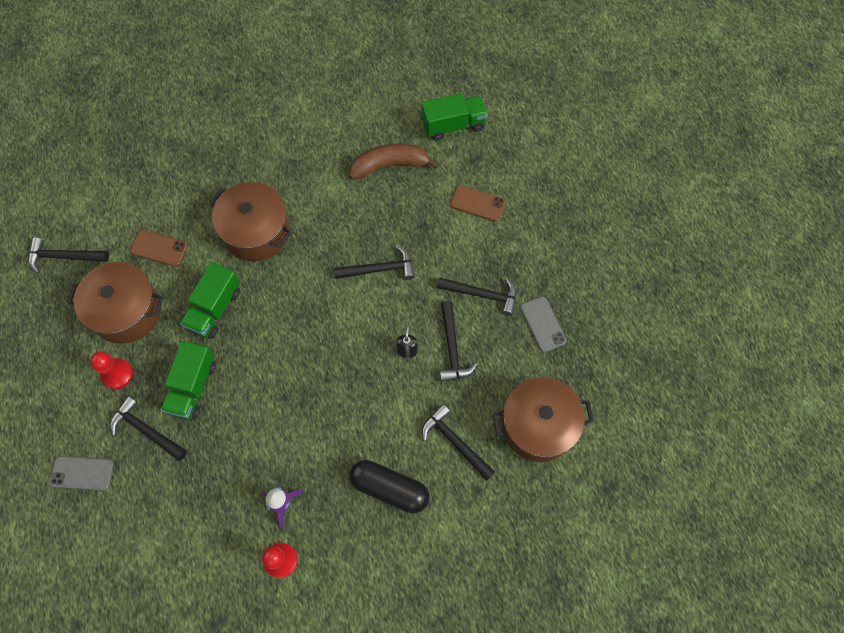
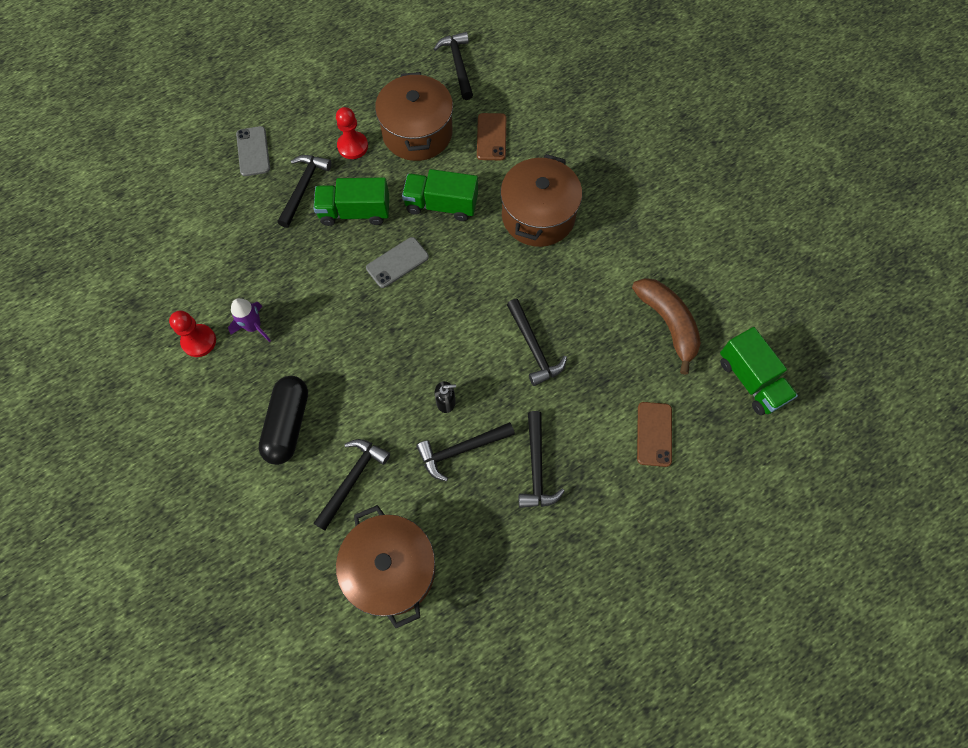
camera: 75 degrees right, 0 degrees up
grey phone [520,296,567,352] -> grey phone moved to [366,237,429,288]

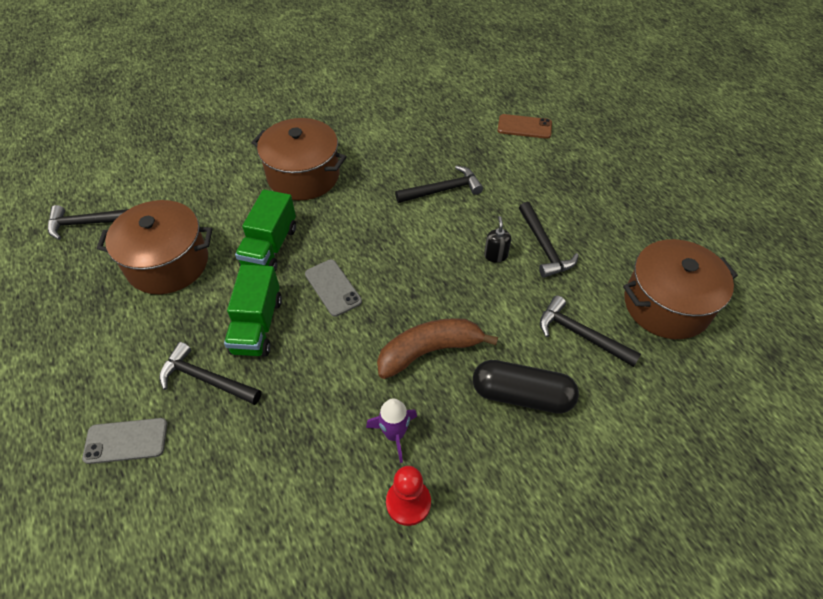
camera: 85 degrees left, 15 degrees down
red pawn [336,107,368,159] -> none
brown phone [477,113,506,160] -> none
black hammer [519,411,565,508] -> none
brown banana [632,278,701,375] -> brown banana moved to [377,318,498,379]
green truck [720,327,798,415] -> none

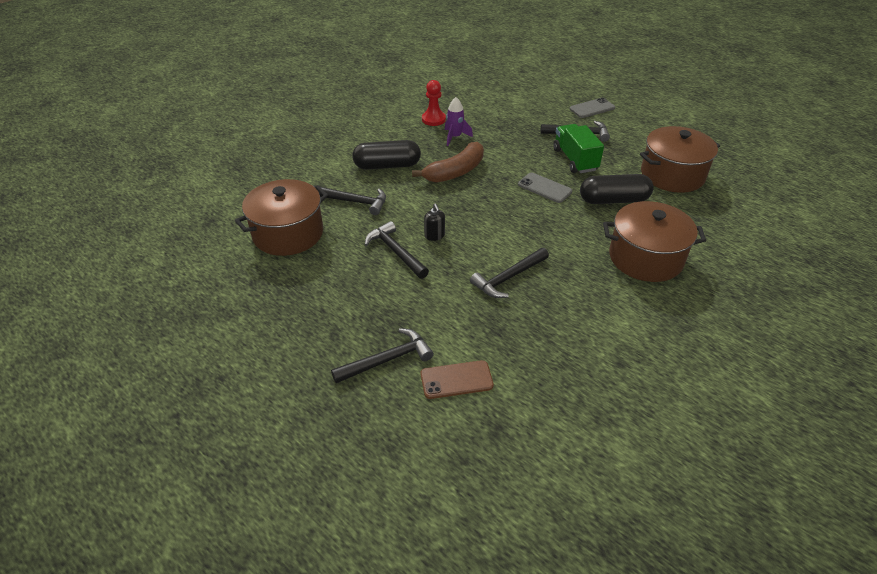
camera: 160 degrees right, 10 degrees down
black hammer [48,205,128,240] -> black hammer moved to [331,328,434,384]
green truck [235,190,296,271] -> black capsule [580,174,654,204]

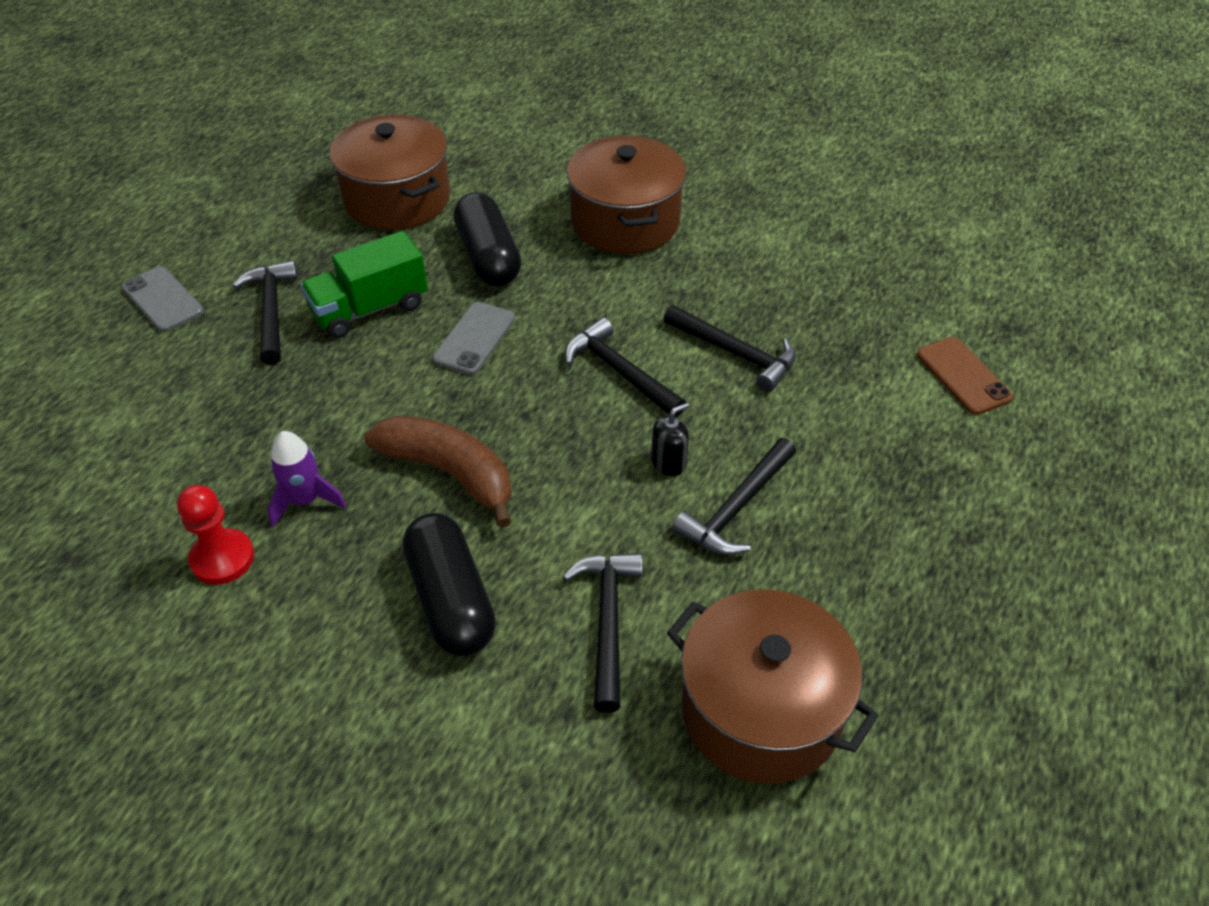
camera: 105 degrees left, 5 degrees up
black hammer [331,328,434,384] -> black hammer moved to [565,318,686,418]

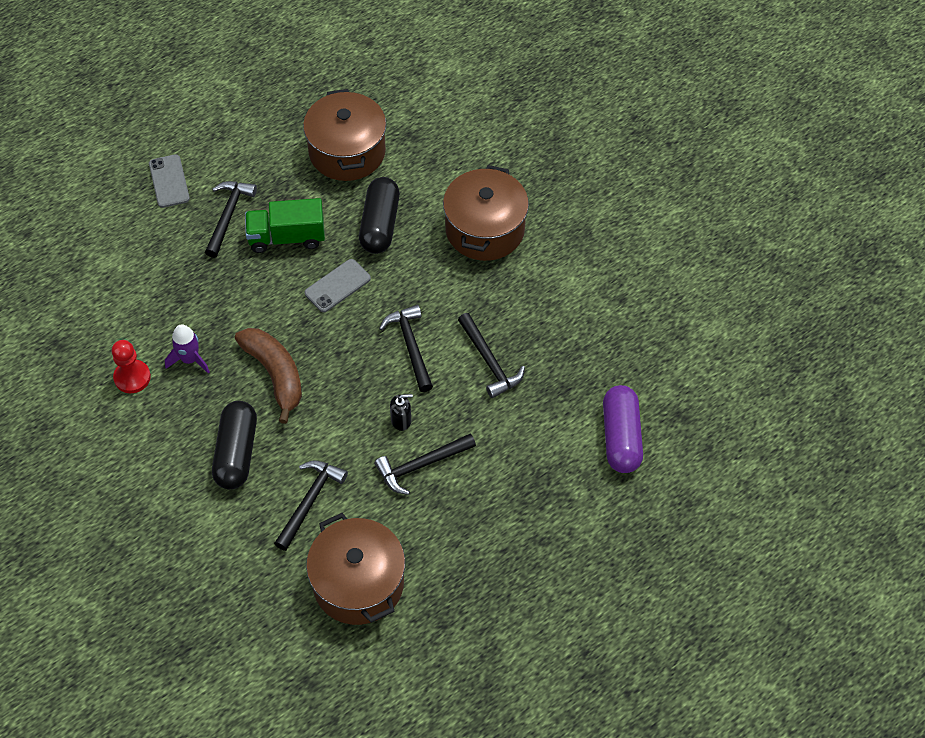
camera: 25 degrees right, 10 degrees up
brown phone [917,337,1013,415] -> purple capsule [603,385,643,473]

